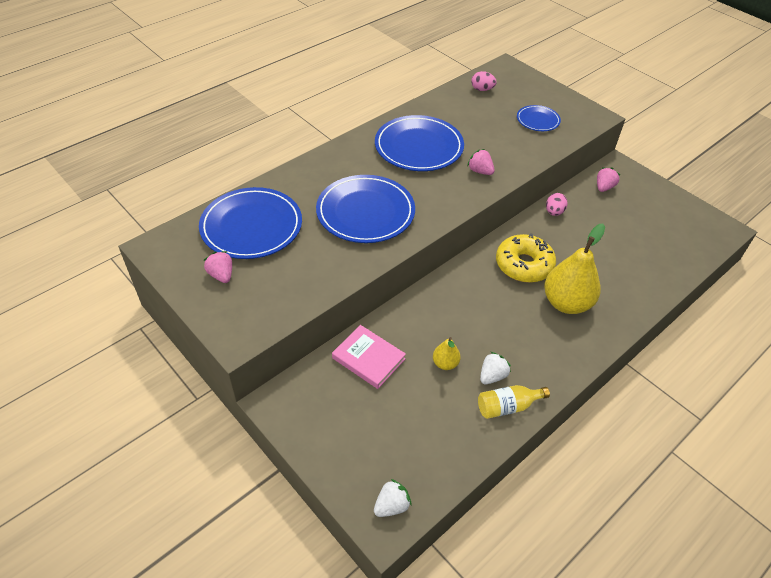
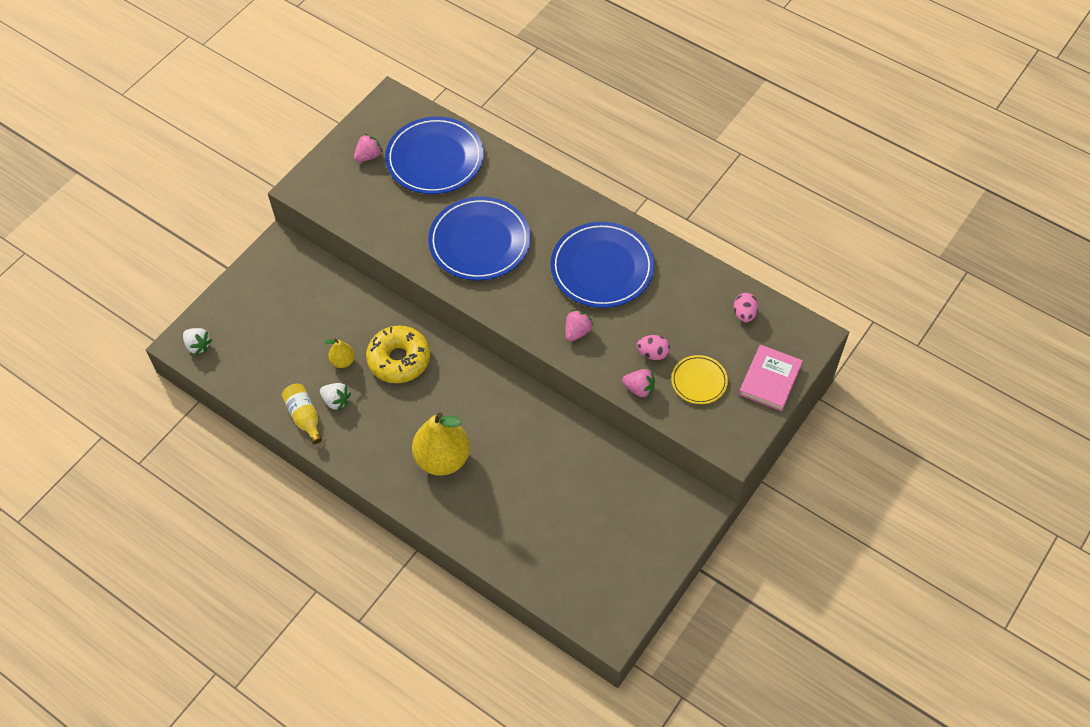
camera: 80 degrees right, 10 degrees up
pink book [332,325,406,389] -> pink book moved to [739,345,803,411]
yellow donut [496,233,556,283] -> yellow donut moved to [366,325,430,383]
blue plate [517,105,561,131] -> yellow plate [671,355,728,404]
pink egg [546,193,568,216] -> pink egg moved to [637,335,670,360]
pink strawberry [597,167,620,192] -> pink strawberry moved to [622,369,655,397]

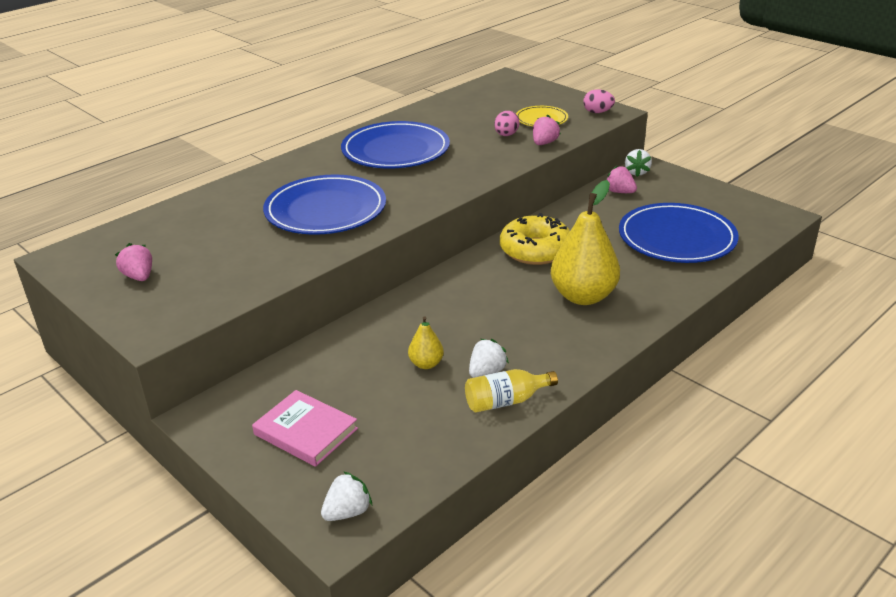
camera: 80 degrees left, 25 degrees down
yellow donut [366,325,430,383] -> yellow donut moved to [500,213,570,265]
blue plate [385,116,484,194] -> blue plate moved to [619,203,739,263]
pink strawberry [565,310,593,342] -> pink strawberry moved to [606,165,637,193]
pink egg [734,293,758,323] -> pink egg moved to [583,89,615,113]
pink book [739,345,803,411] -> pink book moved to [252,390,358,467]
none -> white strawberry [625,149,652,177]

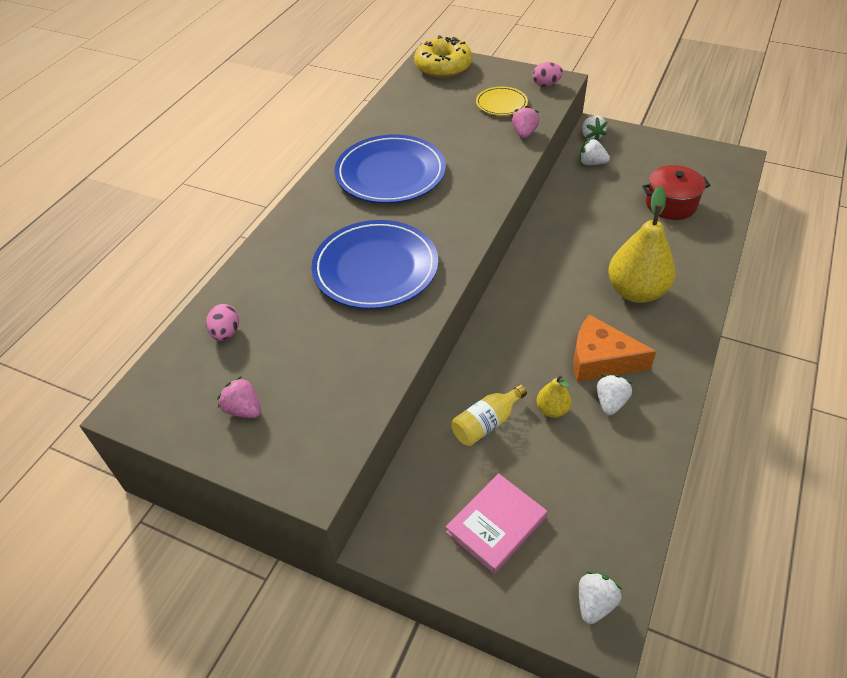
camera: 20 degrees left, 15 degrees up
pink book [252,390,358,467] -> pink book turned 60 degrees counterclockwise [446,473,547,574]
yellow bottle [465,369,558,413] -> yellow bottle moved to [451,384,527,446]
pink egg [494,111,519,136] -> pink egg moved to [206,304,239,341]
yellow donut [500,213,570,265] -> yellow donut moved to [414,35,472,78]
pink strawberry [606,165,637,193] -> white strawberry [579,139,610,165]
blue plate [619,203,739,263] -> red pot [642,165,711,220]
none -> orange cheese [573,314,657,382]

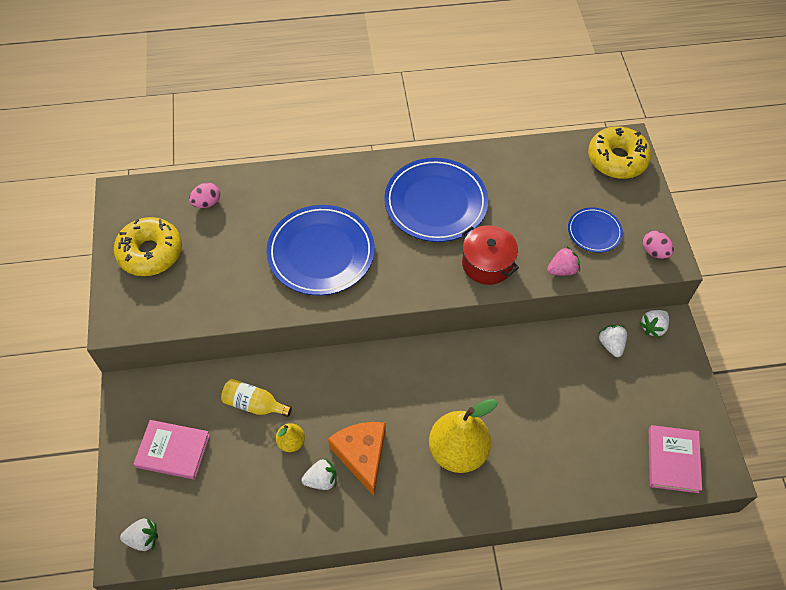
camera: 55 degrees right, 10 degrees up
pink strawberry [217,376,261,418] -> yellow donut [114,217,182,276]
yellow plate [476,87,528,115] -> blue plate [568,207,623,253]
red pot [642,165,711,220] -> red pot moved to [462,225,519,285]
none -> pink book [649,425,702,493]

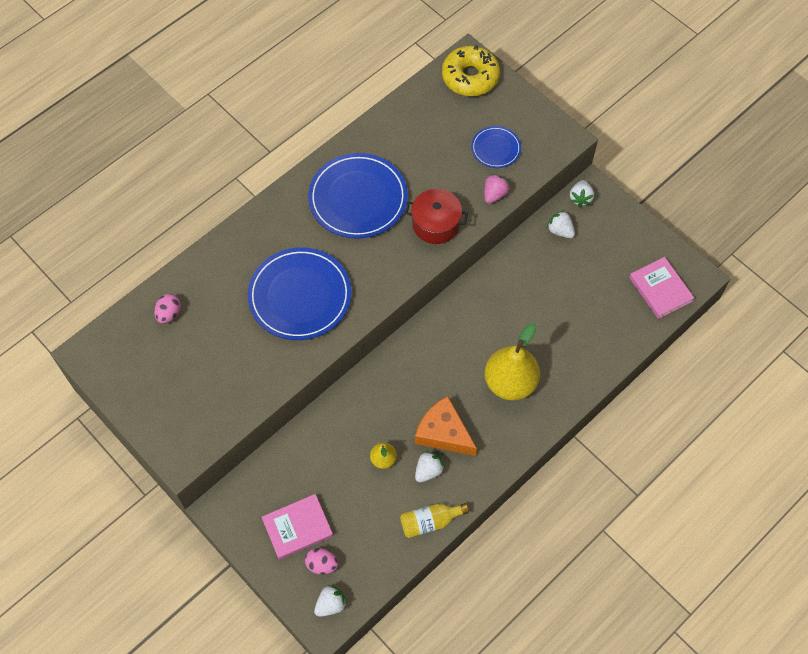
camera: 35 degrees left, 5 degrees up
yellow donut [114,217,182,276] -> none
yellow bottle [221,379,292,417] -> yellow bottle moved to [400,503,469,538]
pink egg [643,231,674,259] -> pink egg moved to [305,548,338,574]

